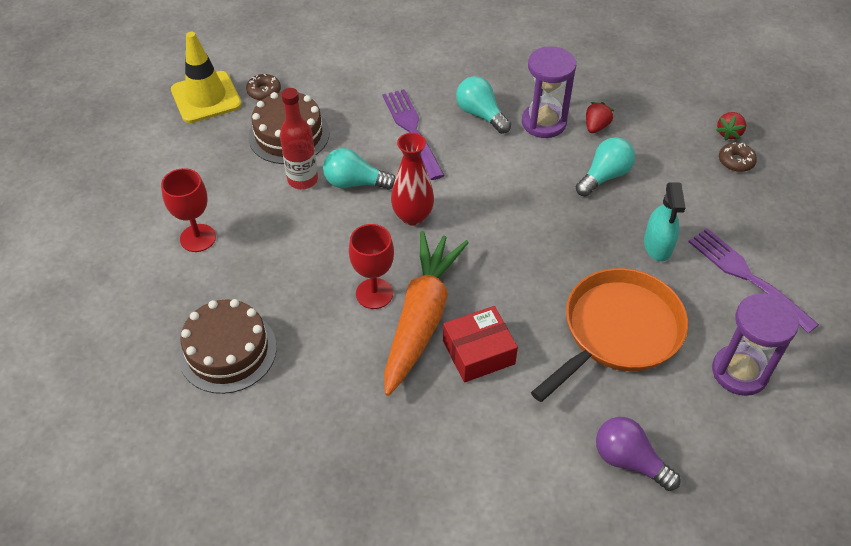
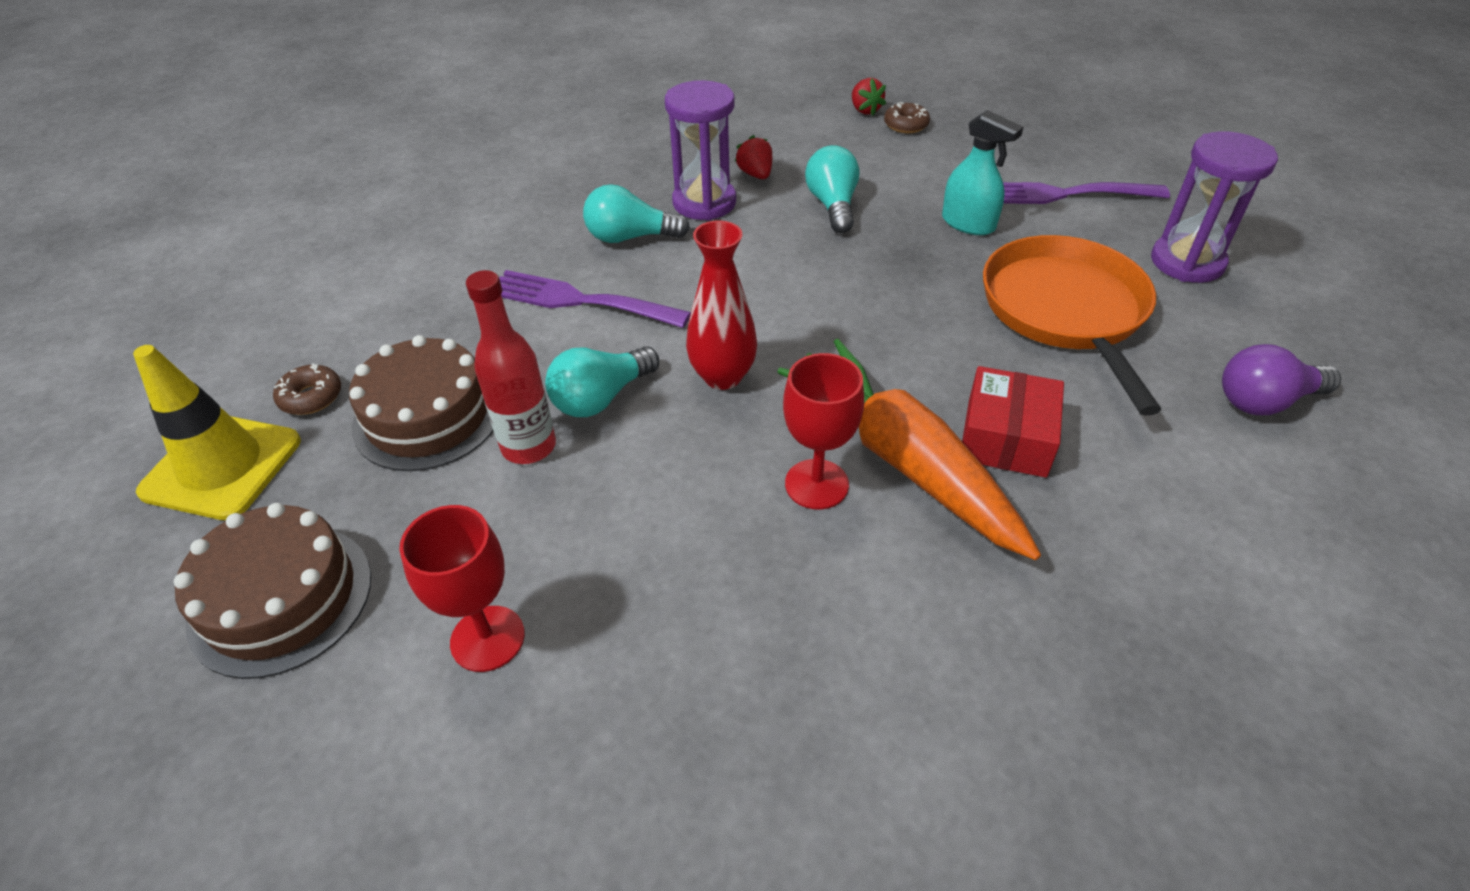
camera: 50 degrees left, 5 degrees down
brown cake [179,299,277,394] -> brown cake moved to [174,503,371,679]

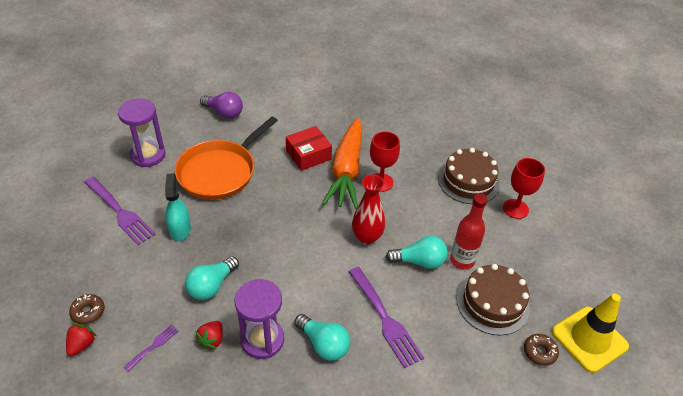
camera: 140 degrees left, 0 degrees up
brown cake [174,503,371,679] -> brown cake moved to [438,148,500,204]
none -> purple fork [123,325,179,372]

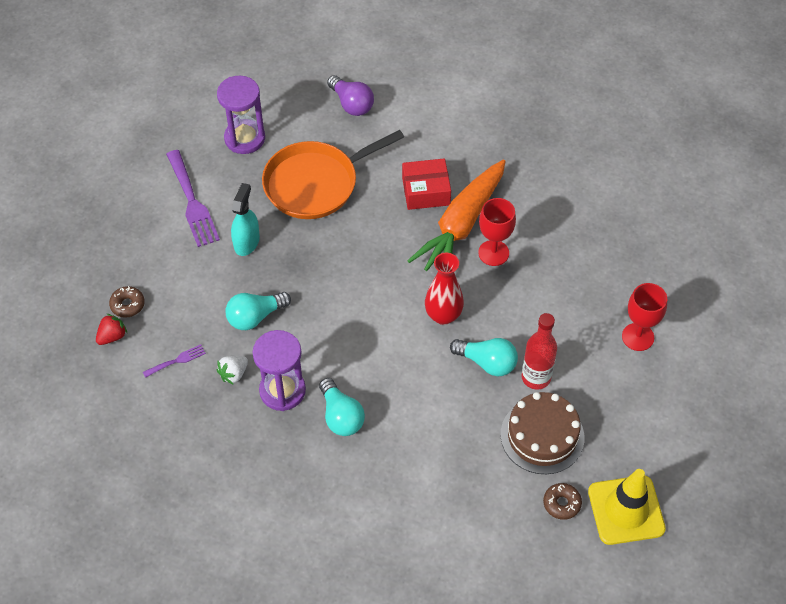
camera: 25 degrees right, 10 degrees up
red strawberry [195,321,223,350] -> white strawberry [216,356,248,385]
purple fork [349,267,424,368] -> none
brown cake [438,148,500,204] -> none

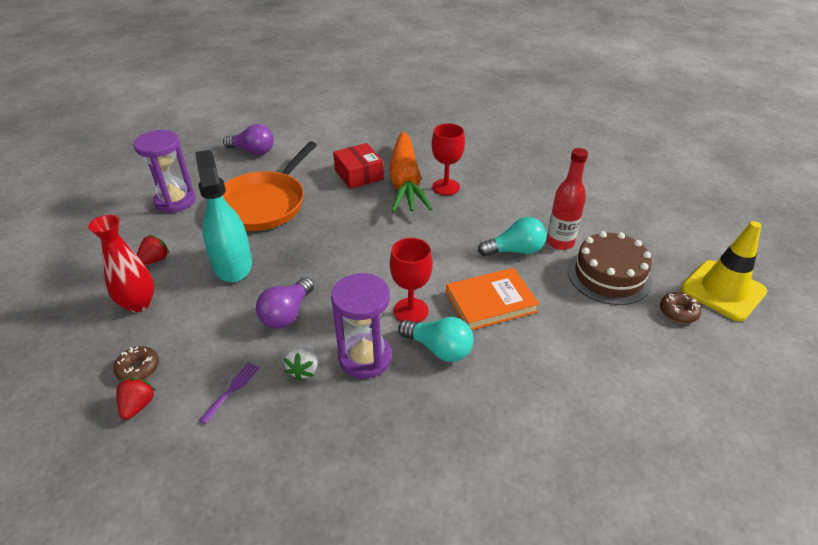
camera: 35 degrees left, 15 degrees down
purple fork [166,150,220,247] -> red strawberry [137,235,170,265]
turquoise light bulb [225,292,291,330] -> purple light bulb [256,277,314,329]
turquoise spray bottle [231,183,260,256] -> turquoise spray bottle [195,150,252,282], size x1.52
red box [402,158,451,210] -> red box turned 75 degrees counterclockwise [333,143,384,189]
red vase [425,253,464,325] -> red vase moved to [88,215,155,312]
red goblet [622,283,667,351] -> red goblet moved to [390,238,433,323]
none -> orange book [446,268,540,330]

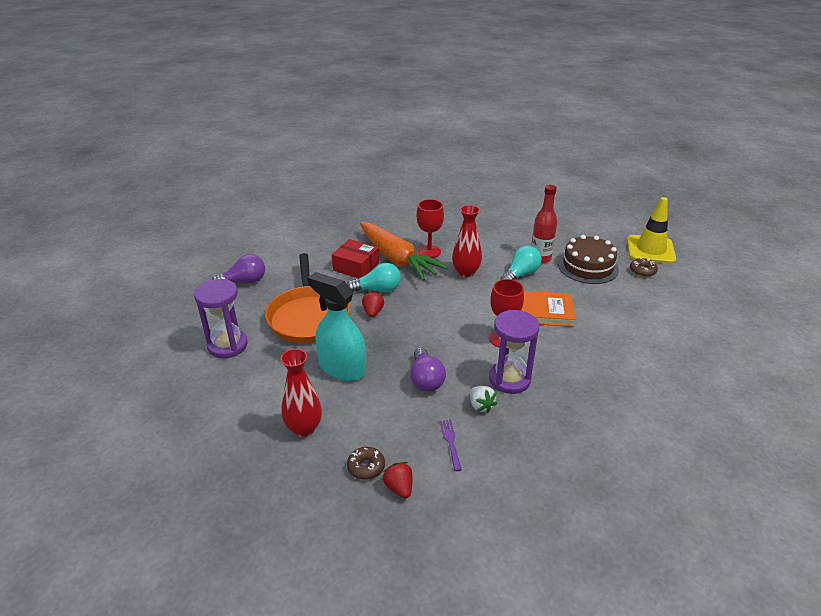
camera: 35 degrees left, 5 degrees down
red strawberry [137,235,170,265] -> red strawberry moved to [362,291,384,317]
turquoise light bulb [398,317,474,362] -> turquoise light bulb moved to [347,263,401,292]
orange book [446,268,540,330] -> orange book turned 60 degrees clockwise [521,291,576,327]
none -> red vase [452,205,482,277]

